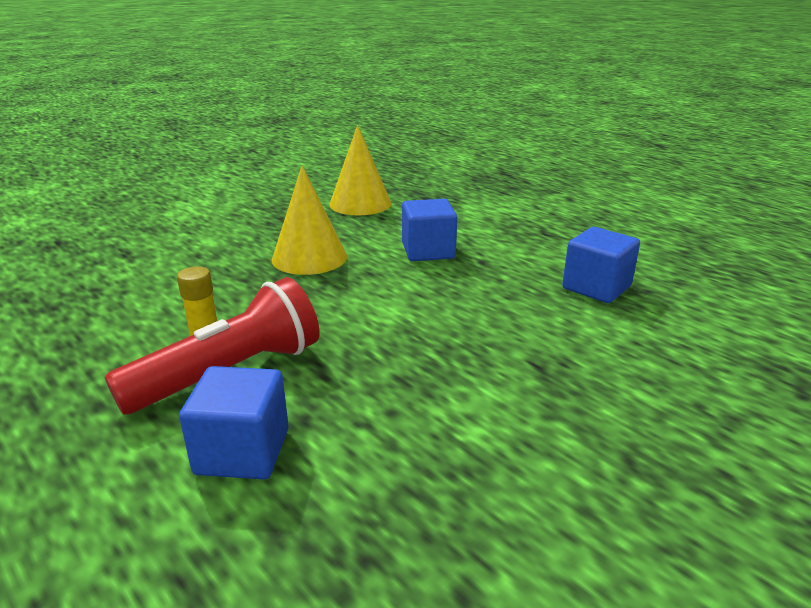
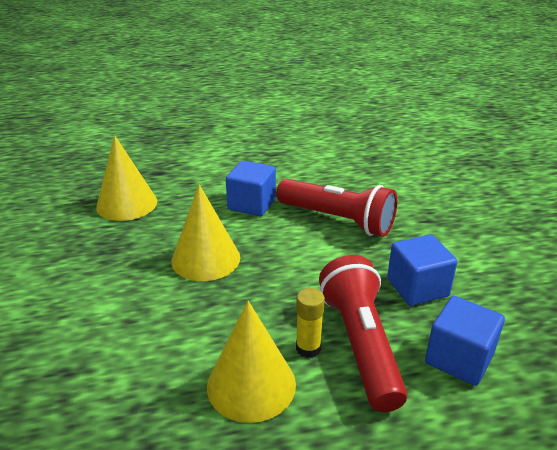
camera: 60 degrees left, 5 degrees up
blue cube [562,227,640,303] -> blue cube moved to [387,235,457,306]
none -> yellow cone [207,301,296,423]
none -> red flashlight [276,179,397,237]

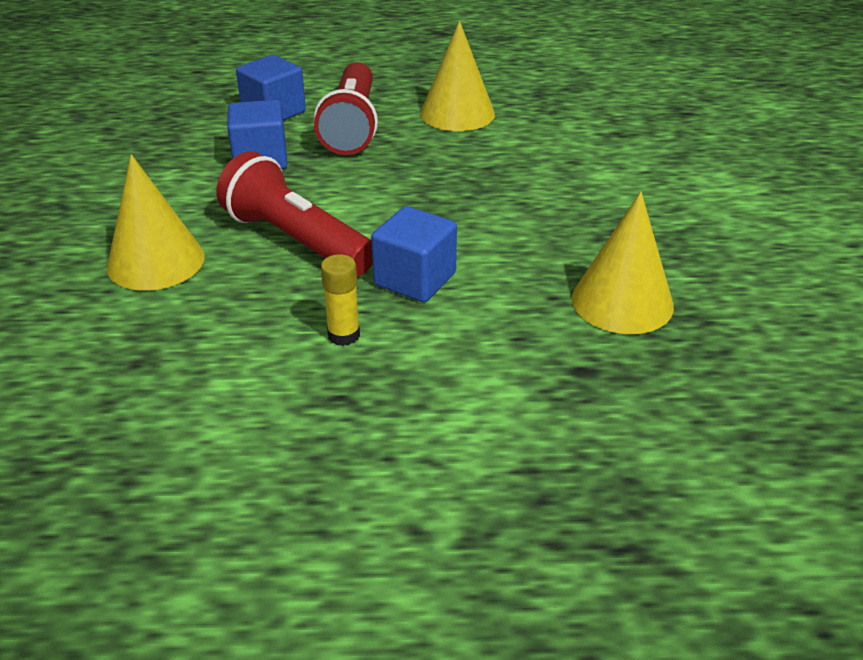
camera: 170 degrees left, 5 degrees up
yellow cone [171,184,240,281] -> yellow cone moved to [107,154,205,291]
yellow glue stick [296,288,325,358] -> yellow glue stick moved to [321,254,360,346]

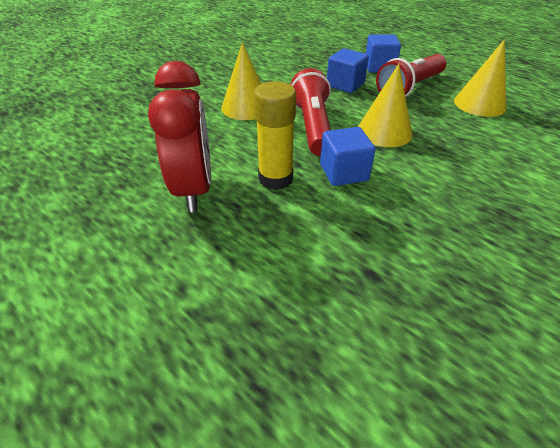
camera: 45 degrees right, 5 degrees up
yellow glue stick [321,254,360,346] -> yellow glue stick [254,81,296,190], size x1.79
yellow cone [572,192,674,334] -> yellow cone moved to [358,64,413,147]
none -> red clock [148,61,211,212]

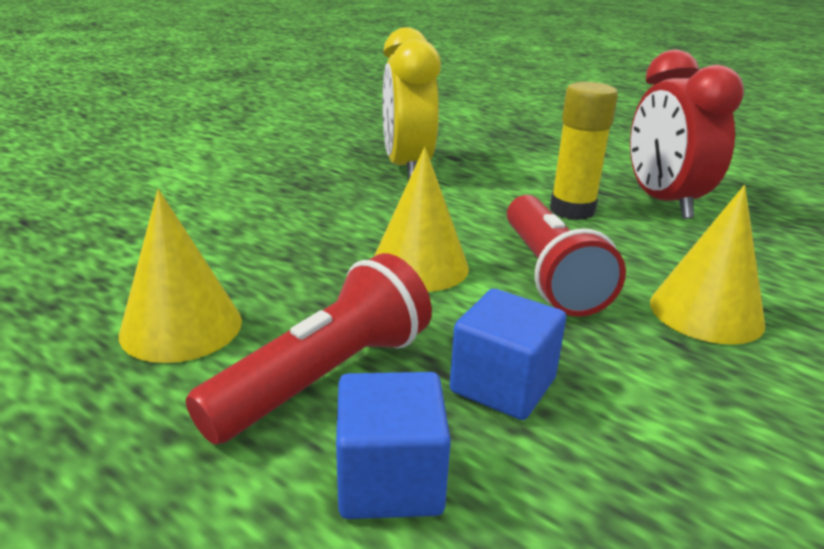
camera: 175 degrees right, 15 degrees down
blue cube [320,127,376,186] -> none
none -> yellow clock [383,27,441,179]

